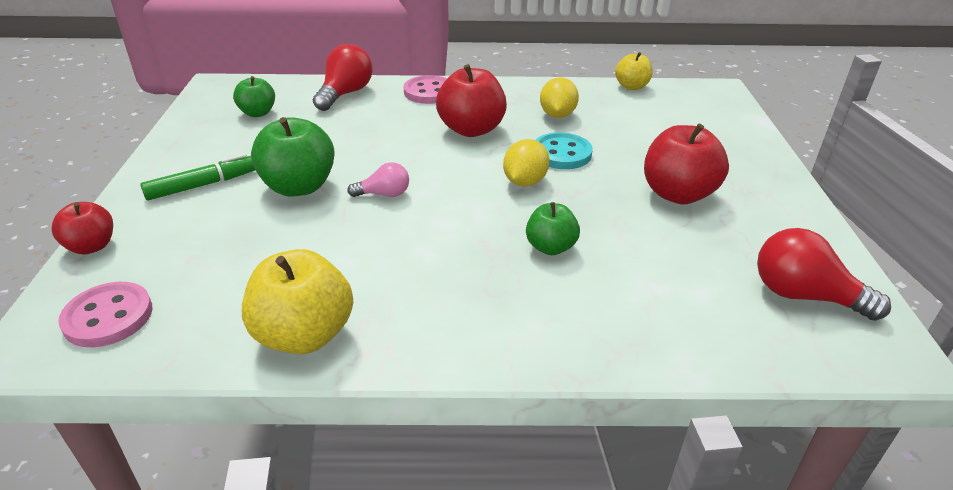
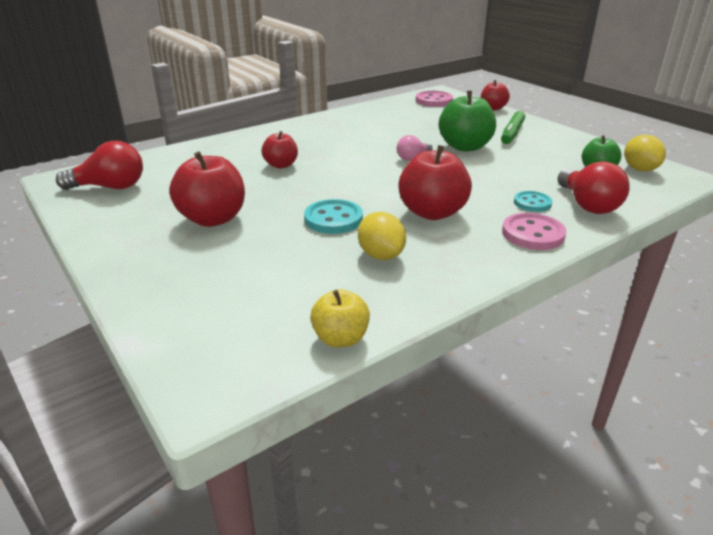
camera: 145 degrees right, 5 degrees down
yellow apple [242,249,353,354] -> none
yellow lemon [503,139,550,187] -> yellow lemon moved to [624,135,666,171]
green apple [526,202,580,255] -> red apple [261,131,298,168]
none -> turquoise button [514,191,552,212]

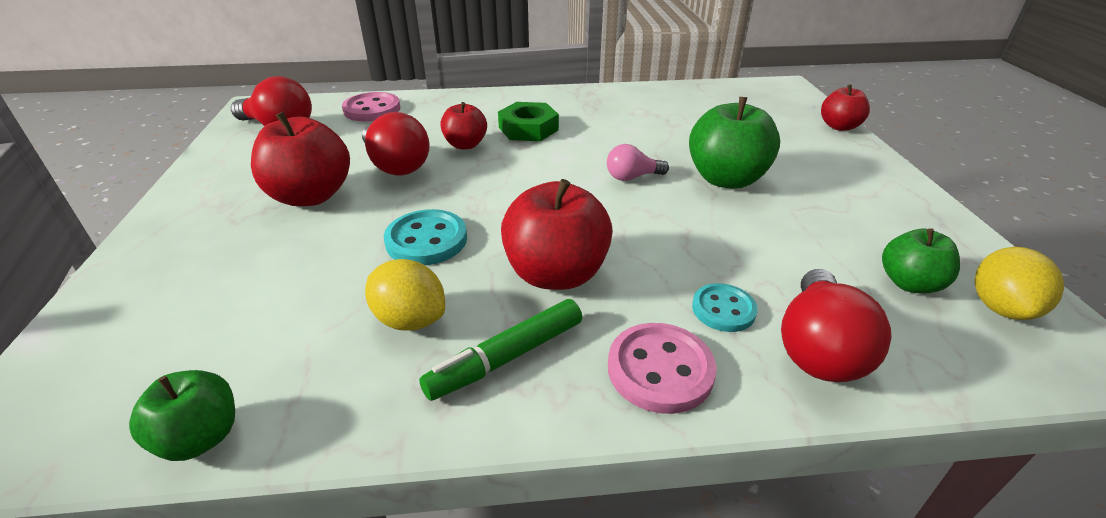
camera: 30 degrees right, 5 degrees up
yellow apple [310,289,370,347] -> green apple [129,370,235,461]
yellow lemon [358,212,406,260] -> yellow lemon turned 60 degrees counterclockwise [365,259,445,331]
pink button [416,91,453,107] -> pink button moved to [342,92,400,122]
green marker [501,111,525,144] -> green marker moved to [419,299,582,401]
none -> red light bulb [362,112,430,176]
none -> green nut [498,102,559,141]

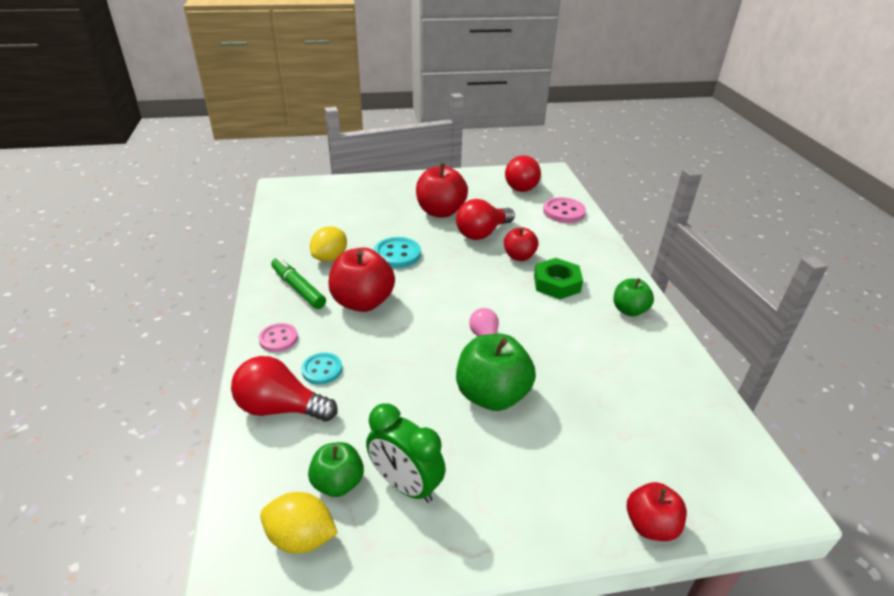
camera: 85 degrees right, 0 degrees up
green apple [129,370,235,461] -> green apple moved to [614,278,654,316]
pink button [608,323,717,414] -> pink button [259,323,298,352], size x0.66
none -> green clock [366,403,446,503]

